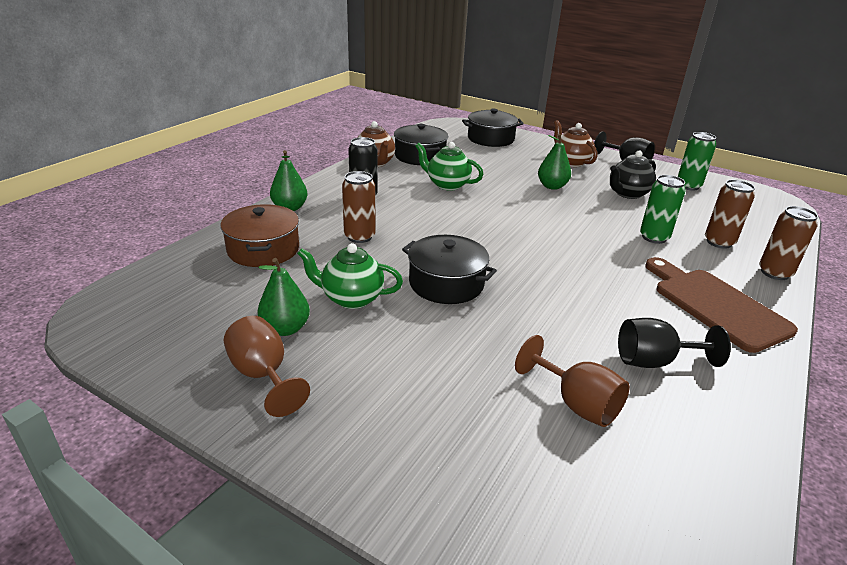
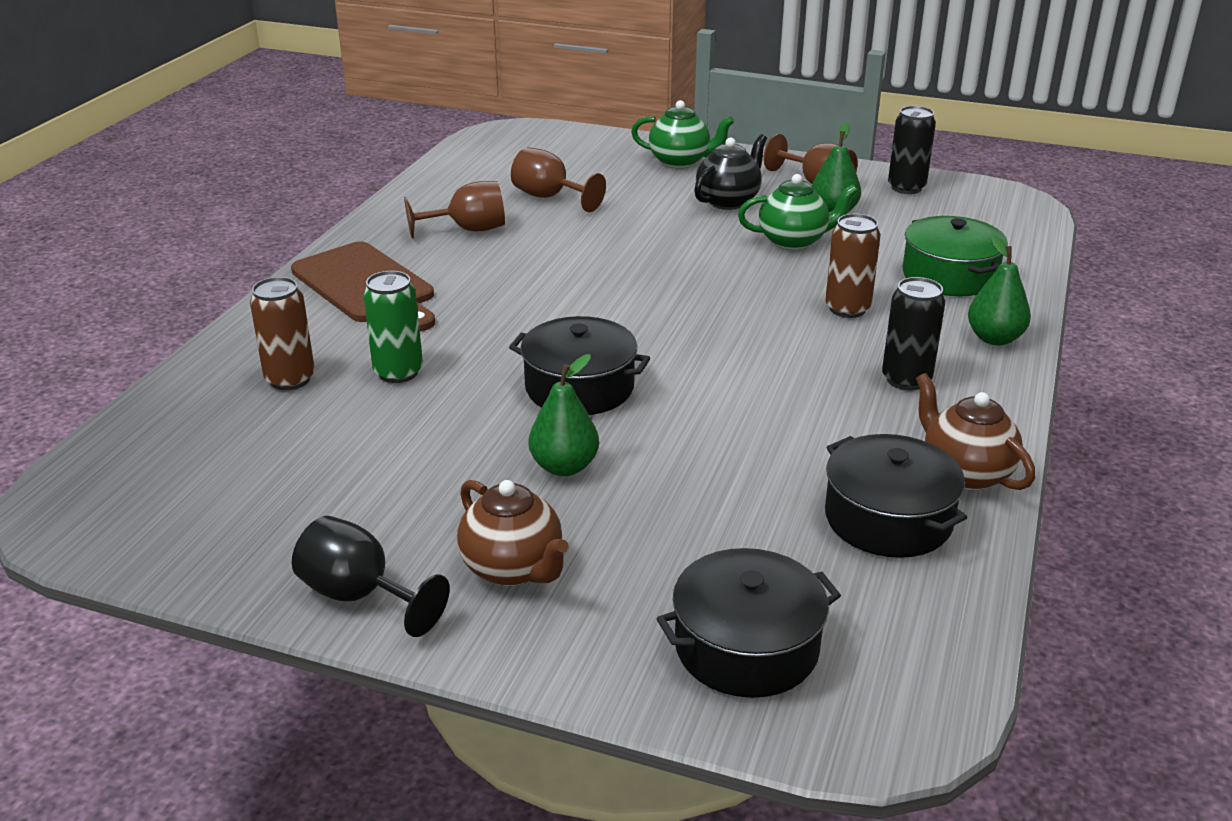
camera: 170 degrees right, 0 degrees up
brown pot [220,204,299,267] -> green pot [903,216,1008,296]
black pot [402,235,497,304] -> black pot moved to [509,316,650,415]
green teapot [416,142,483,191] -> green teapot moved to [631,100,735,168]
black teapot [610,150,656,199] -> black teapot moved to [694,134,767,210]
black goblet [618,318,731,368] -> brown goblet [404,181,505,238]
green can [678,132,716,190] -> none
brown can [759,206,818,280] -> none
none -> black can [888,106,936,194]

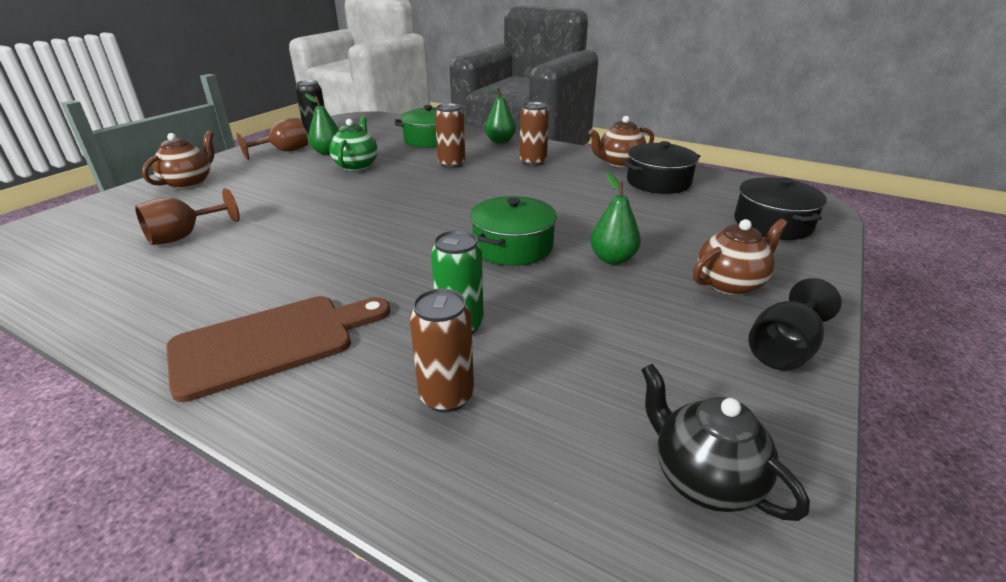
camera: 80 degrees left, 0 degrees up
brown goblet [404,181,505,238] -> none
black pot [509,316,650,415] -> green pot [470,196,557,266]
green teapot [631,100,735,168] -> brown teapot [142,131,214,189]
black teapot [694,134,767,210] -> black teapot moved to [641,364,810,521]
black can [882,277,945,390] -> brown can [520,102,549,166]

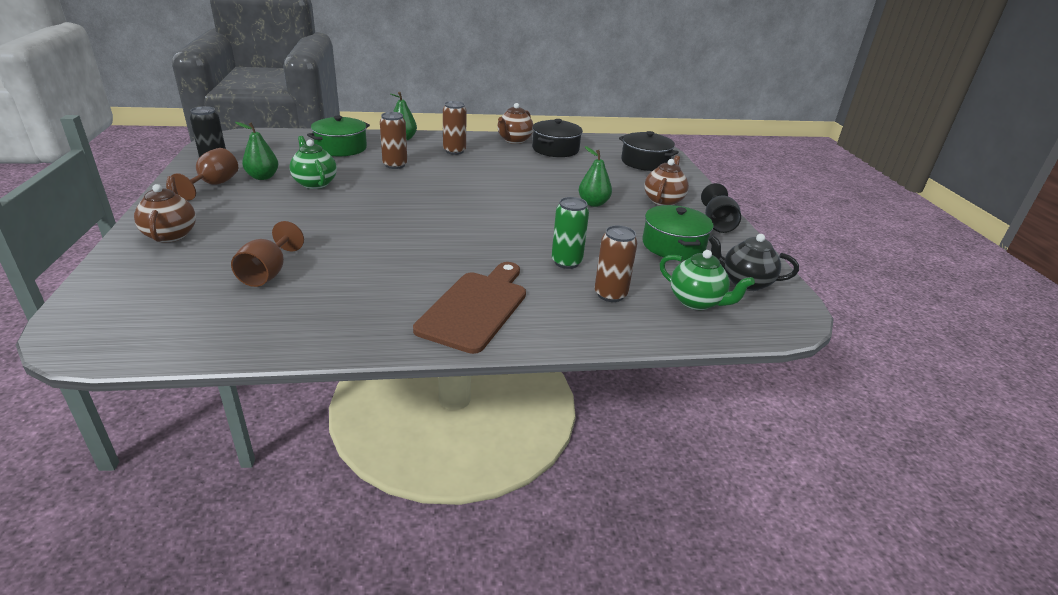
camera: 40 degrees left, 0 degrees up
green pot [470,196,557,266] -> green pot moved to [642,205,714,260]
none -> green teapot [660,250,755,310]

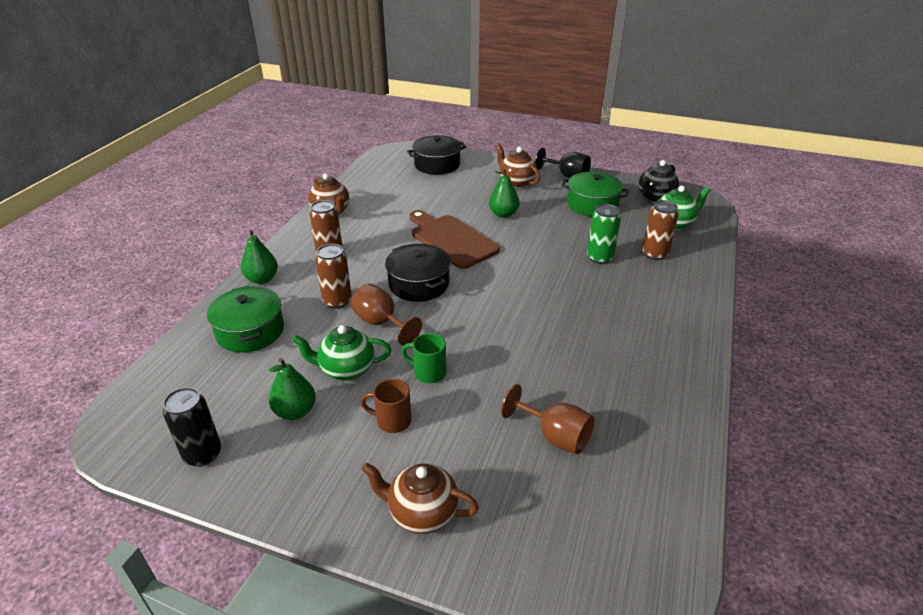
camera: 60 degrees left, 5 degrees up
brown goblet [171,148,238,200] -> brown goblet moved to [351,283,422,346]
brown cutting board [413,262,526,354] -> brown cutting board moved to [409,210,500,269]
black pot [532,119,583,157] -> black pot moved to [385,244,451,302]
none -> brown mug [360,379,412,433]
none -> green mug [401,333,446,383]

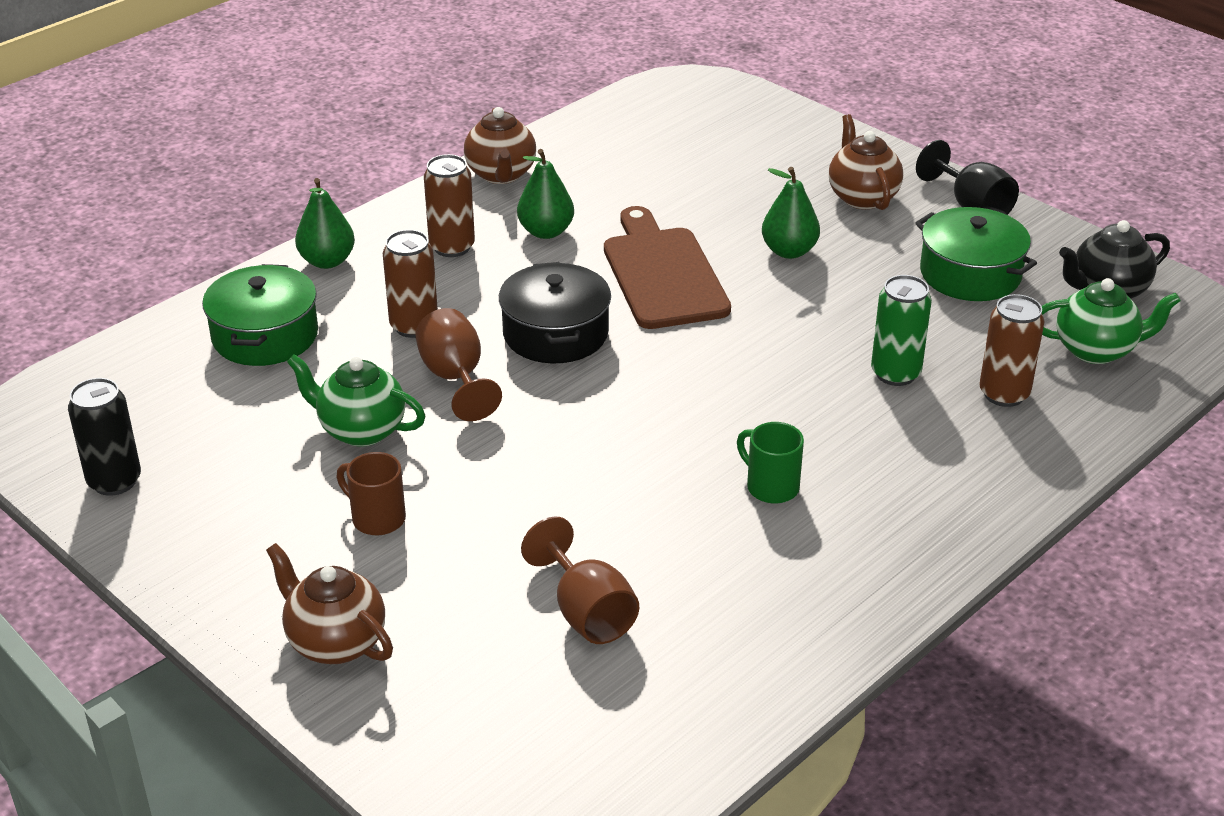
camera: 25 degrees right, 0 degrees up
green pear [268,358,316,420] -> green pear moved to [517,149,574,239]
green mug [401,333,446,383] -> green mug moved to [737,422,804,504]
black pot [407,135,466,175] -> none

